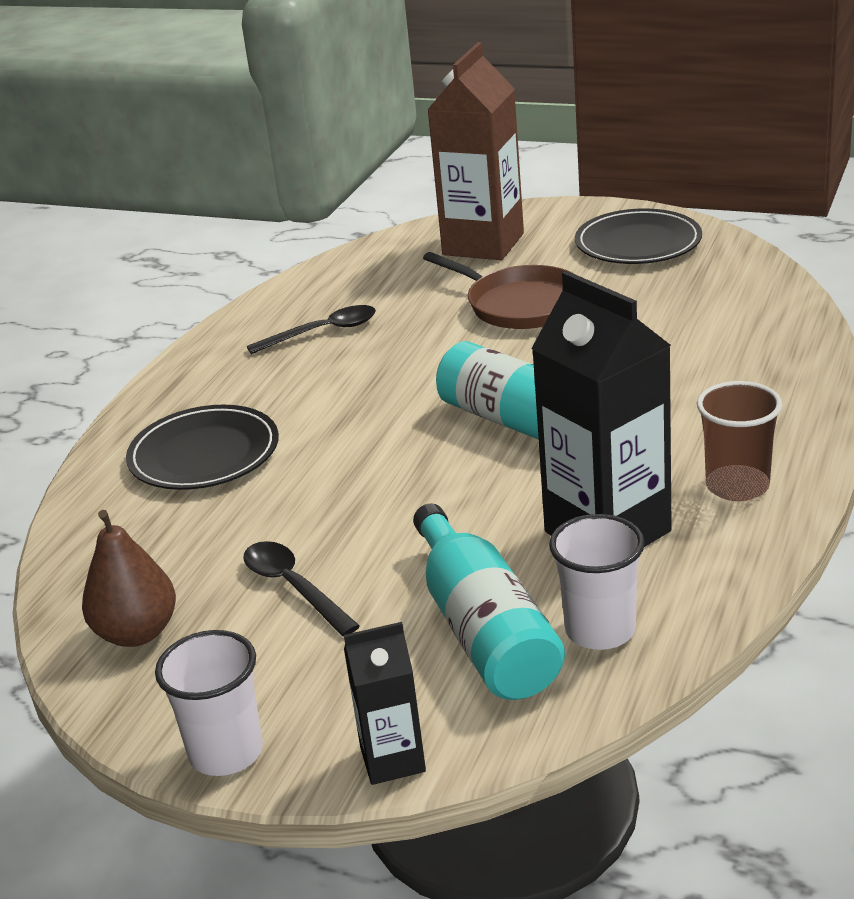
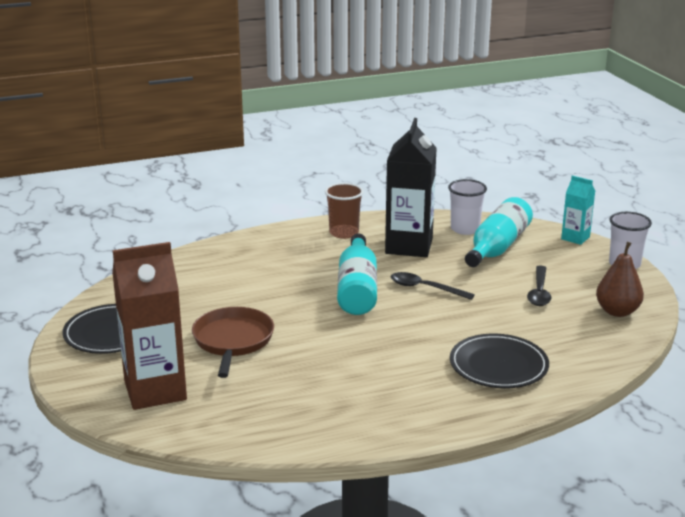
camera: 135 degrees left, 5 degrees down
black spoon [247,305,376,354] -> black spoon moved to [391,272,475,300]
black carton [344,622,426,785] -> turquoise carton [561,176,595,245]

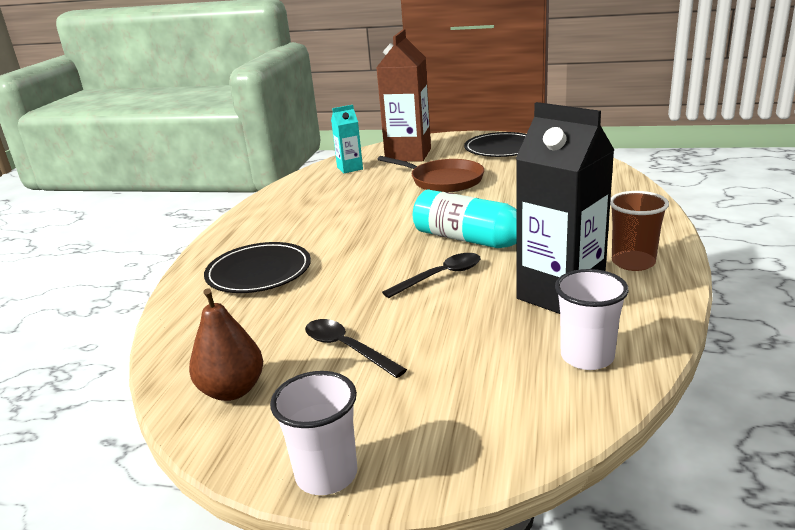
camera: 125 degrees right, 0 degrees up
turquoise bottle [465,197,533,267] -> none
turquoise carton [561,176,595,245] -> turquoise carton moved to [331,105,363,173]

